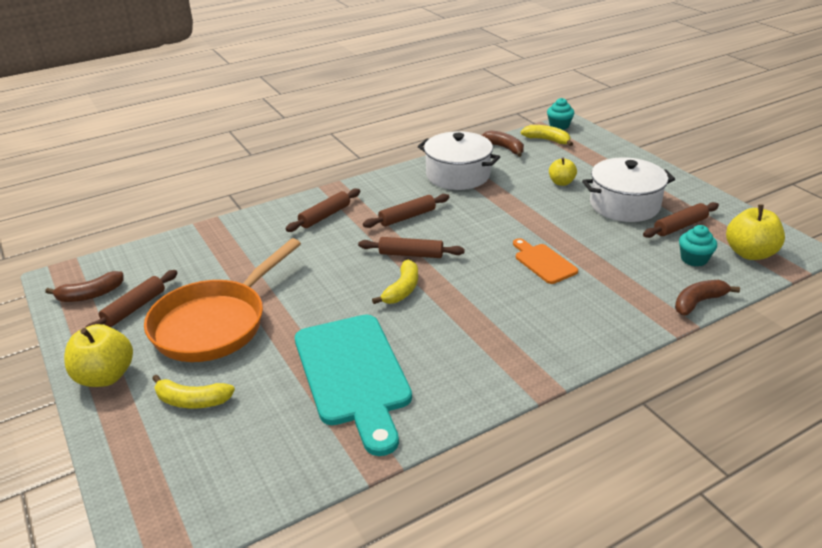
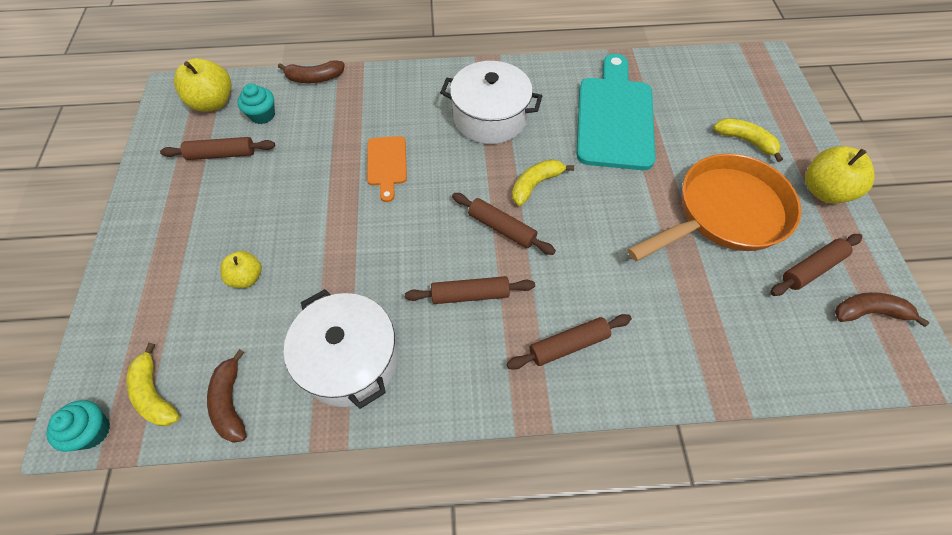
camera: 155 degrees left, 25 degrees up
white pot [582,157,675,222] -> white pot moved to [440,61,542,144]

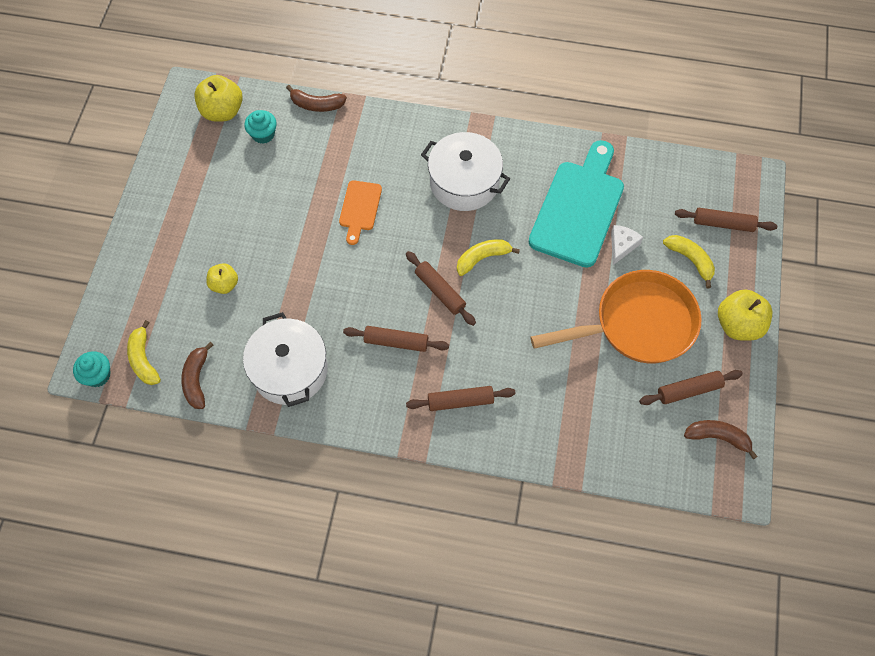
camera: 15 degrees right, 5 degrees up
brown rolling pin [160,137,275,160] -> brown rolling pin moved to [675,208,777,232]
none -> white cheese [611,225,643,265]

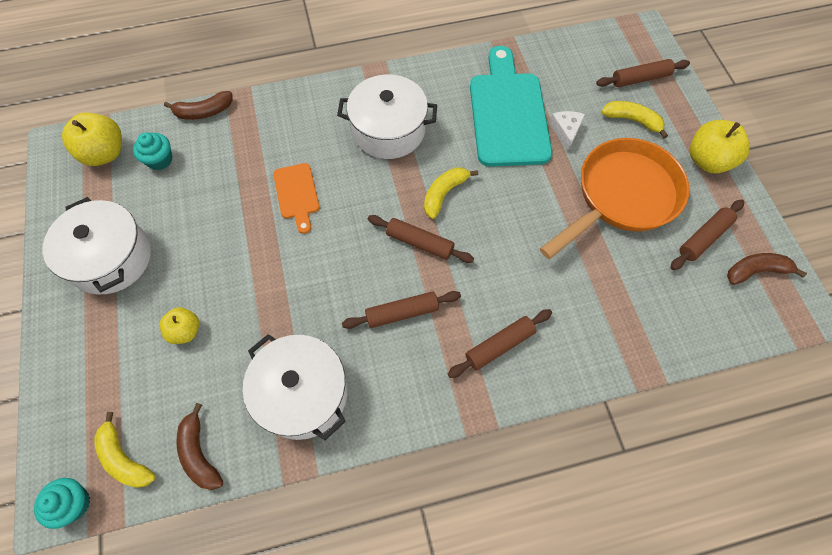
camera: 25 degrees left, 0 degrees up
none -> white pot [43,197,151,294]

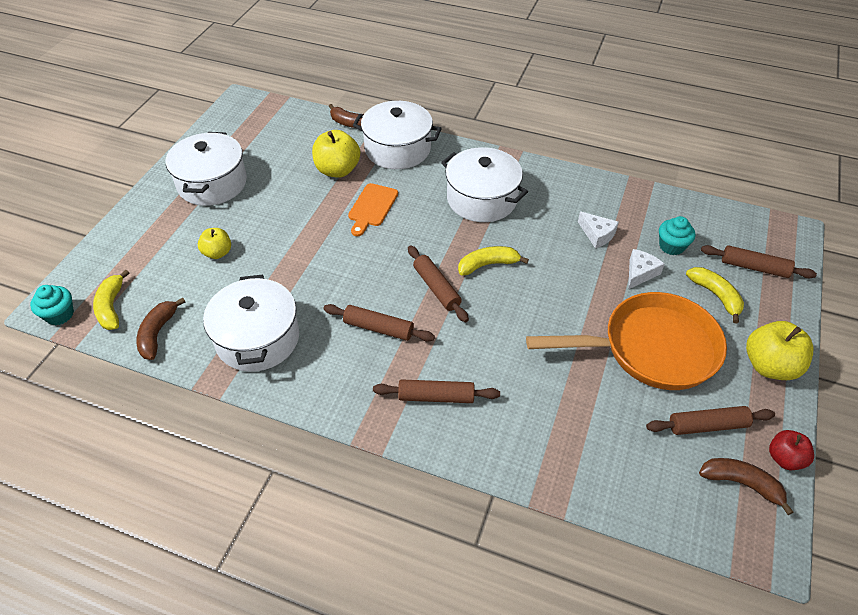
camera: 35 degrees right, 15 degrees down
yellow apple [62,113,122,166] -> yellow apple moved to [312,130,360,178]
turquoise cupcake [133,132,172,170] -> turquoise cupcake moved to [659,216,695,255]
turquoise cutting board [470,46,552,167] -> white cheese [578,211,619,248]
none -> white pot [353,101,442,169]
none -> red apple [769,430,814,470]

